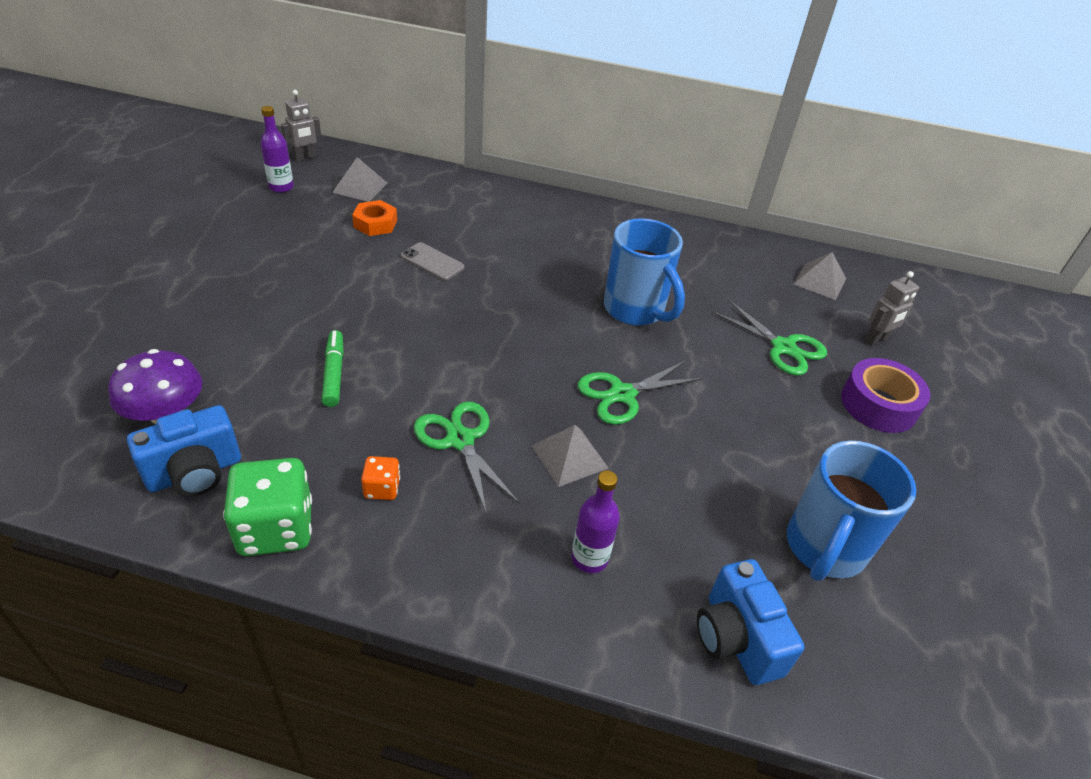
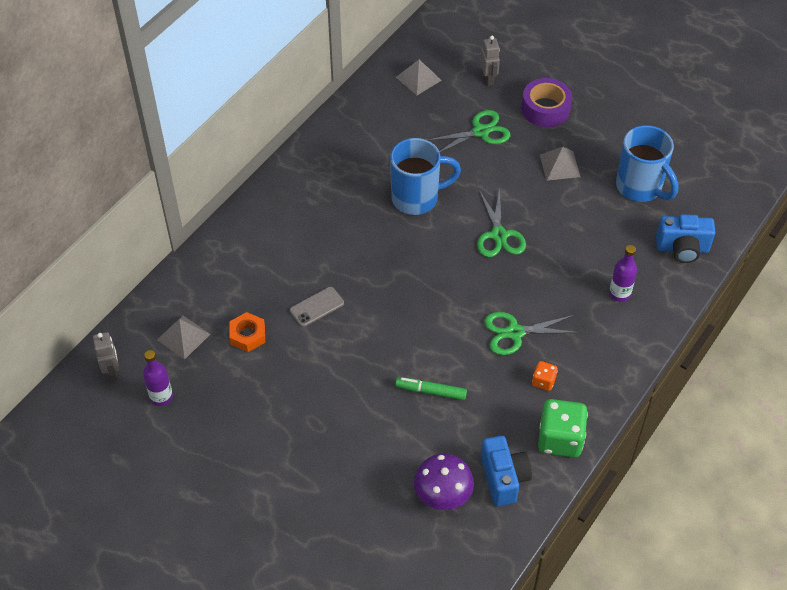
camera: 65 degrees left, 10 degrees up
grey pyramid [531,425,608,487] -> grey pyramid moved to [540,147,580,181]

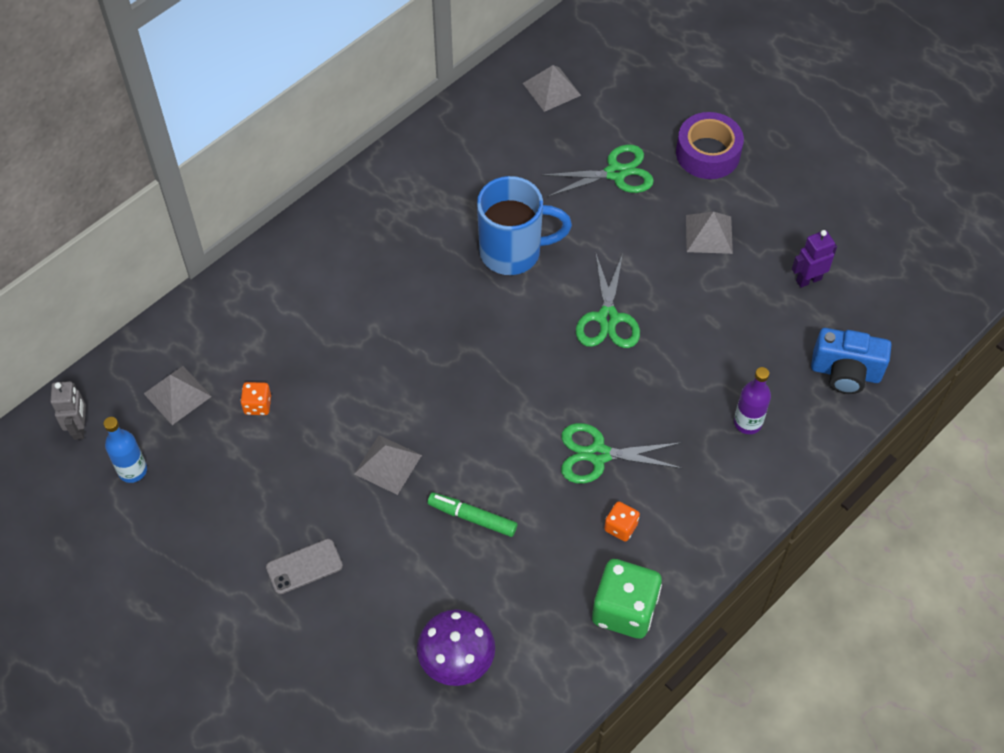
camera: 10 degrees right, 5 degrees up
purple bottle [143,350,173,406] -> blue bottle [103,417,147,483]
orange nut [229,312,265,352] -> orange dice [240,382,271,415]
grey phone [290,287,344,327] -> grey phone moved to [266,539,343,594]
grey robot [480,36,500,86] -> none
blue camera [481,436,532,506] -> none
blue mug [616,125,679,202] -> purple robot [792,230,837,288]
none -> grey pyramid [354,435,422,495]

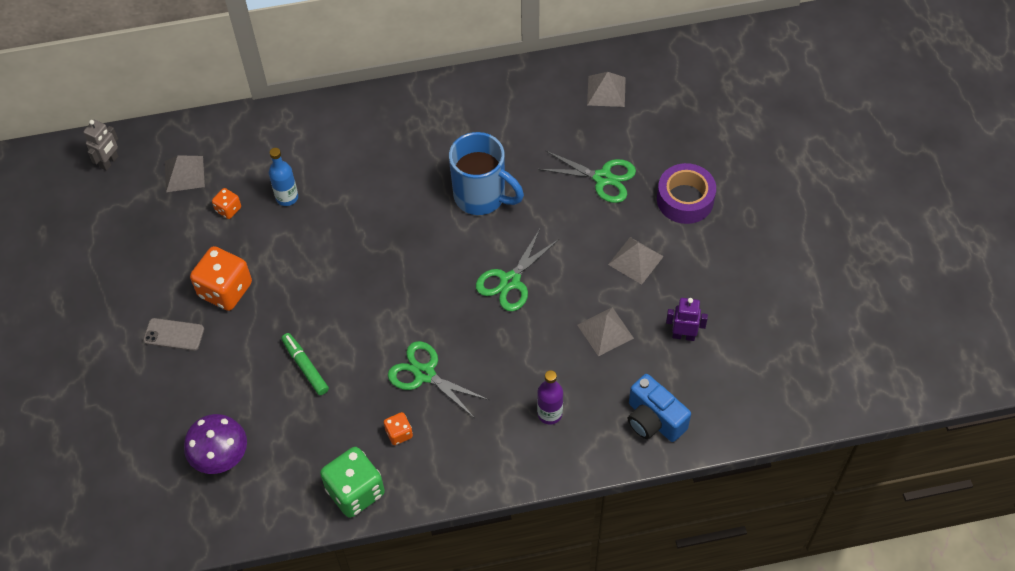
camera: 35 degrees right, 0 degrees up
blue bottle [103,417,147,483] -> blue bottle moved to [269,148,298,206]
grey pyramid [354,435,422,495] -> grey pyramid moved to [578,307,634,357]
none -> orange dice [190,246,252,311]

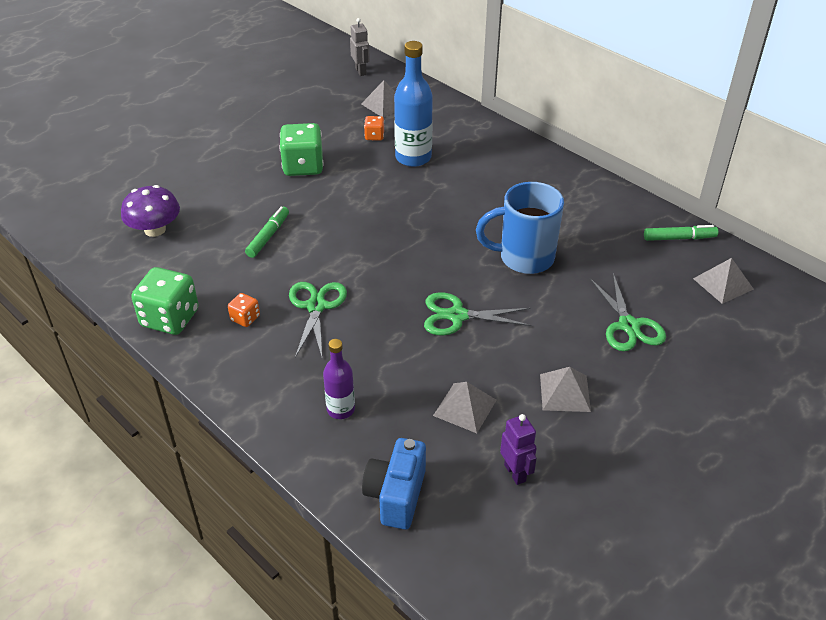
camera: 55 degrees right, 15 degrees down
grey robot [83,120,118,171] -> grey robot turned 105 degrees counterclockwise [350,18,370,76]
grey phone [143,318,204,351] -> none
orange dice [190,246,252,311] -> green dice [279,123,324,176]
blue bottle [269,148,298,206] -> blue bottle [394,41,433,167], size x1.71
blue mug [449,132,524,215] -> blue mug turned 90 degrees clockwise [476,182,564,274]
purple tape [657,163,716,224] -> none
none -> green marker [644,225,718,241]

